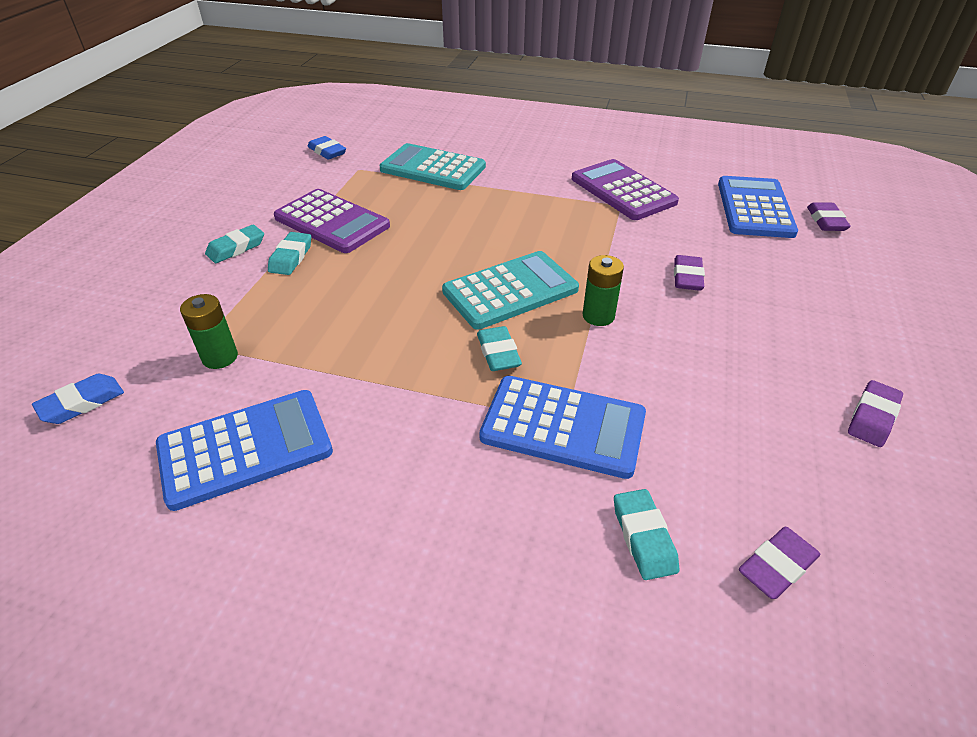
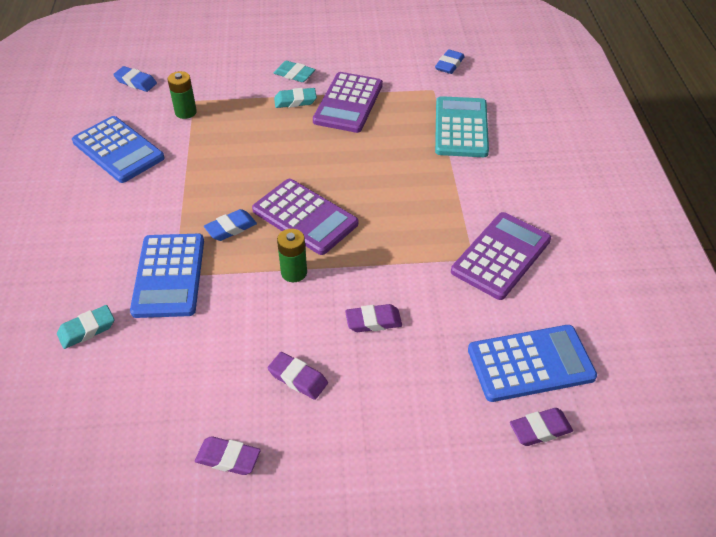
camera: 70 degrees right, 5 degrees up
turquoise calculator [442,251,579,330] -> purple calculator [252,179,358,255]
turquoise eraser [477,326,522,371] -> blue eraser [204,209,257,241]
purple eraser [739,527,820,599] -> purple eraser moved to [268,352,328,400]

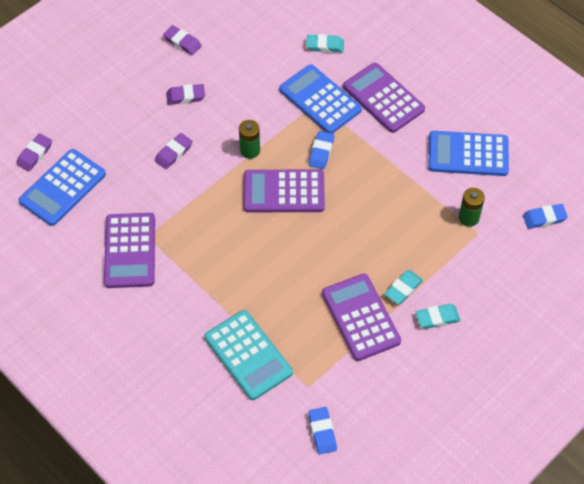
camera: 140 degrees right, 10 degrees up
turquoise eraser [57,305,114,349] -> turquoise eraser turned 75 degrees clockwise [306,34,344,53]
purple eraser [195,436,260,475] -> purple eraser turned 60 degrees clockwise [163,25,201,55]
none -> purple calculator [343,63,425,133]

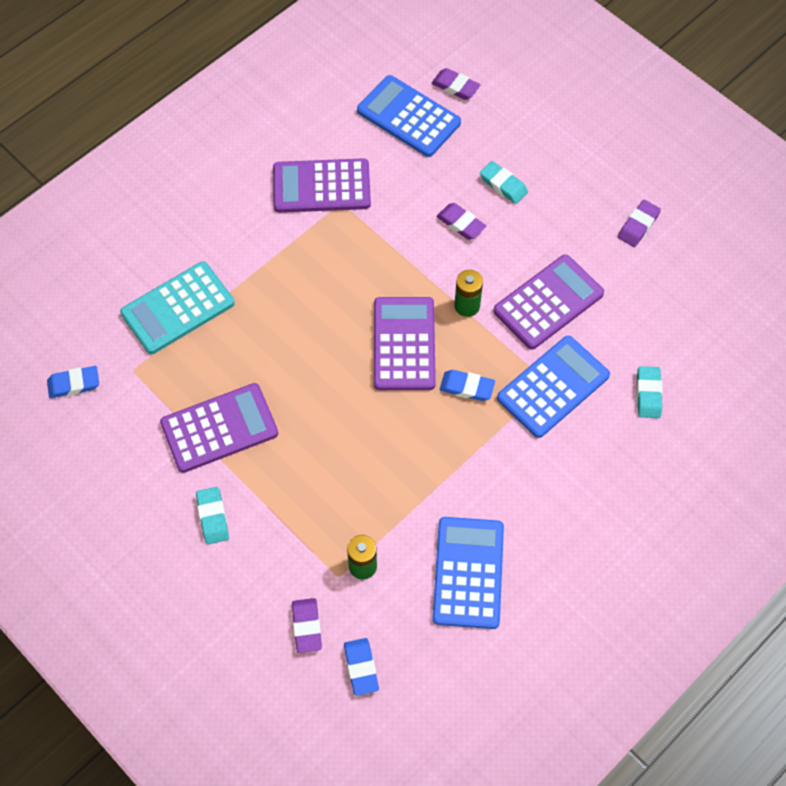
camera: 90 degrees right, 5 degrees up
purple eraser [166,84,205,105] -> purple eraser moved to [292,598,322,653]
purple calculator [343,63,425,133] -> purple calculator moved to [493,254,604,349]
turquoise eraser [384,270,423,304] -> turquoise eraser moved to [480,161,528,204]

